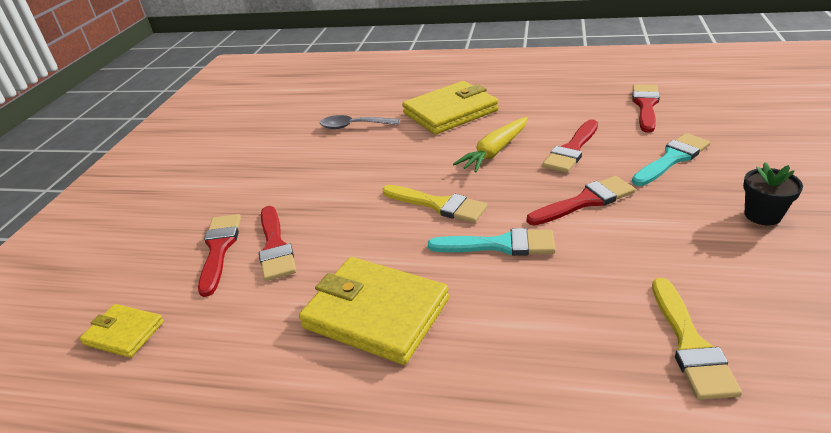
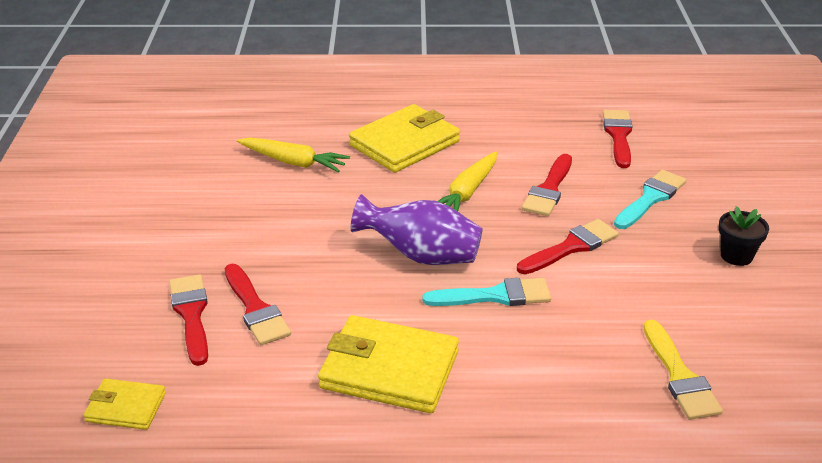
camera: 15 degrees left, 0 degrees up
grey spoon [320,115,399,129] -> yellow carrot [237,137,350,172]
yellow brush [383,185,488,223] -> purple vase [351,194,483,265]

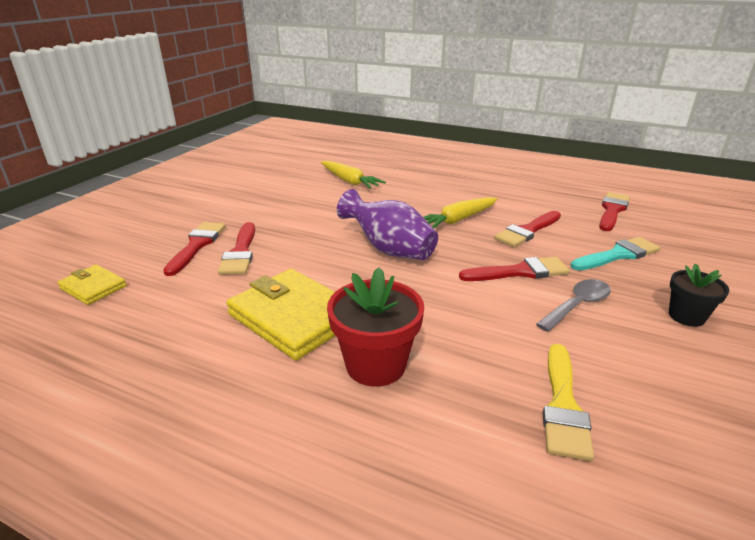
camera: 25 degrees right, 5 degrees down
yellow wallet [349,104,460,173] -> none
turquoise brush [422,278,551,306] -> none
none -> red flower pot [327,267,424,387]
none -> grey spoon [536,279,611,332]

